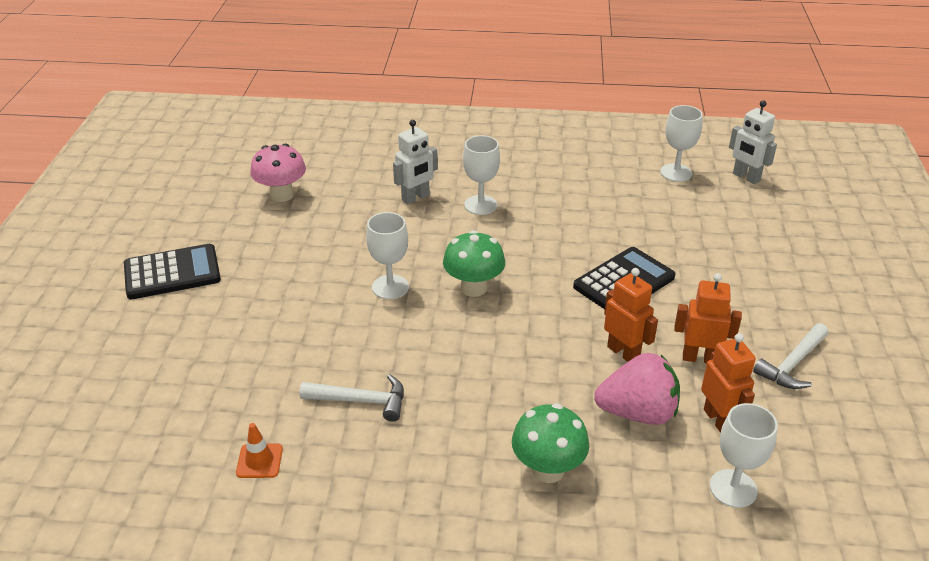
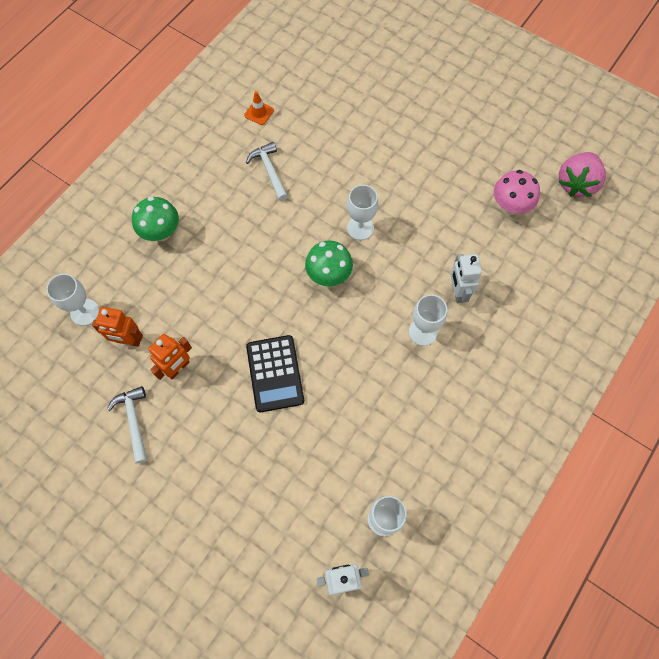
camera: 120 degrees right, 30 degrees up
black calculator [124,244,221,299] -> none
white hammer [299,374,404,422] -> white hammer turned 120 degrees clockwise [246,142,288,201]
pink strawberry [594,353,680,425] -> pink strawberry moved to [559,152,606,197]
orange robot [604,268,658,362] -> none

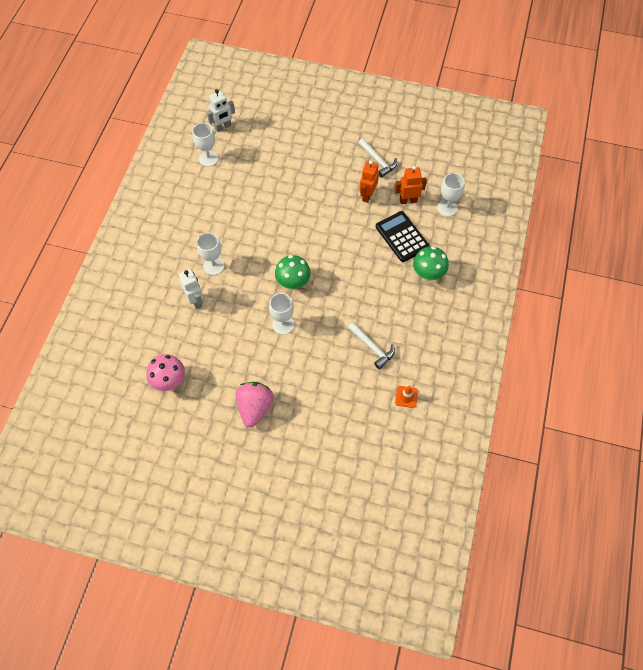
camera: 160 degrees right, 5 degrees down
black calculator [246,335,304,412] -> black calculator moved to [376,211,429,262]
pink strawberry [559,152,606,197] -> pink strawberry moved to [235,382,274,427]

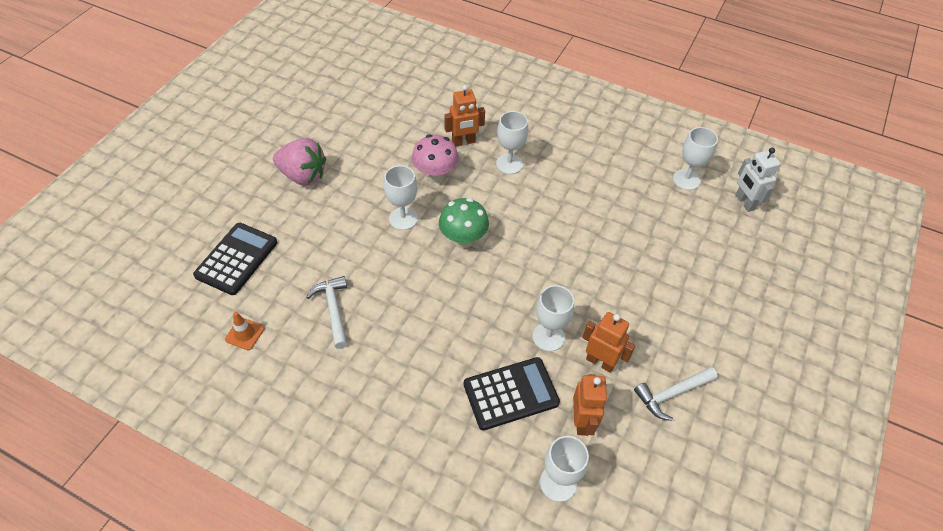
camera: 100 degrees right, 10 degrees down
pink mushroom [146,354,185,391] -> pink mushroom moved to [412,134,459,183]
white robot [179,269,204,309] -> orange robot [444,85,485,146]
white hammer [348,322,395,369] -> white hammer turned 105 degrees clockwise [307,276,348,349]
green mushroom [413,246,449,281] -> none
none -> black calculator [193,223,277,295]
none -> white goblet [533,285,574,351]

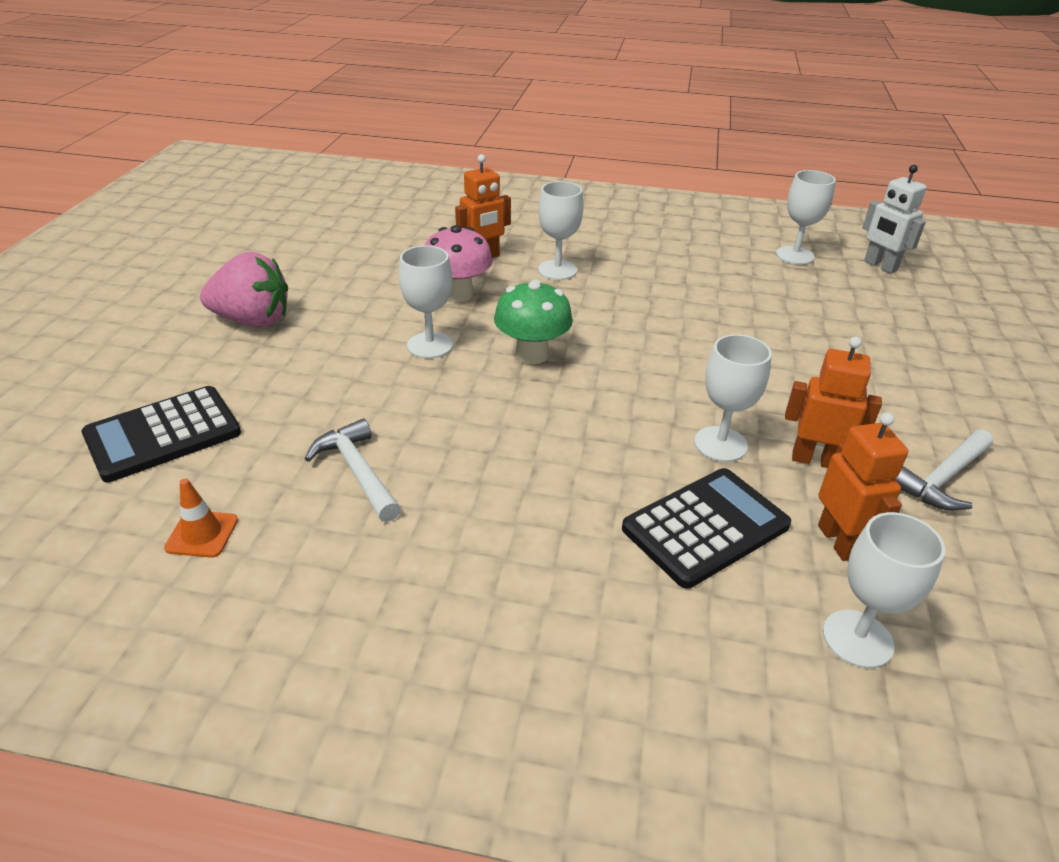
camera: 15 degrees left, 15 degrees down
black calculator [193,223,277,295] -> black calculator turned 135 degrees counterclockwise [81,386,241,482]

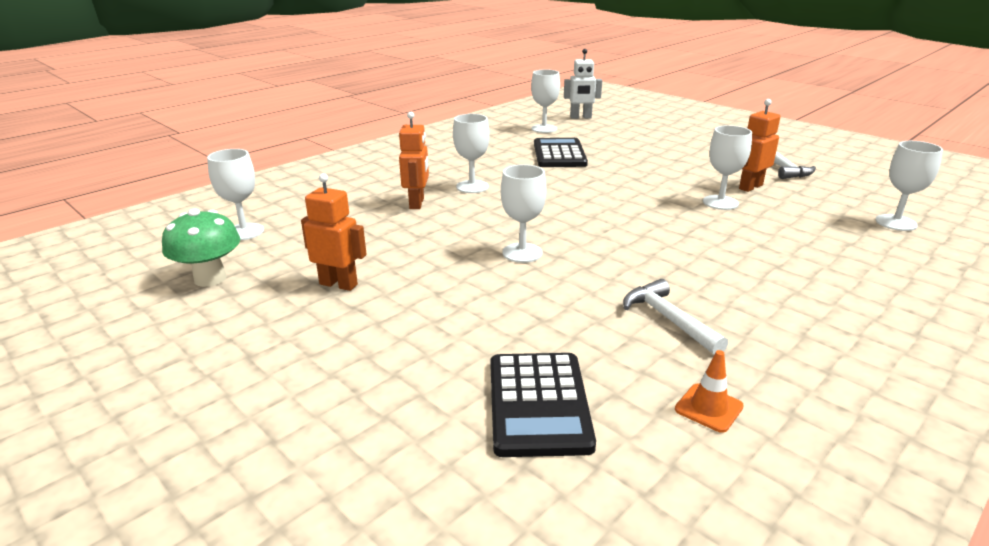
camera: 55 degrees left, 10 degrees down
pink strawberry [200,252,288,328] -> none
white hammer [305,419,401,522] -> white hammer turned 60 degrees clockwise [623,279,728,355]
pink mushroom [425,225,493,302] -> none
green mushroom [494,279,573,364] -> green mushroom moved to [162,208,240,287]
black calculator [622,468,791,589] -> black calculator moved to [534,138,588,167]
orange robot [818,412,908,561] -> orange robot moved to [301,173,367,291]
none -> white goblet [207,149,264,240]

